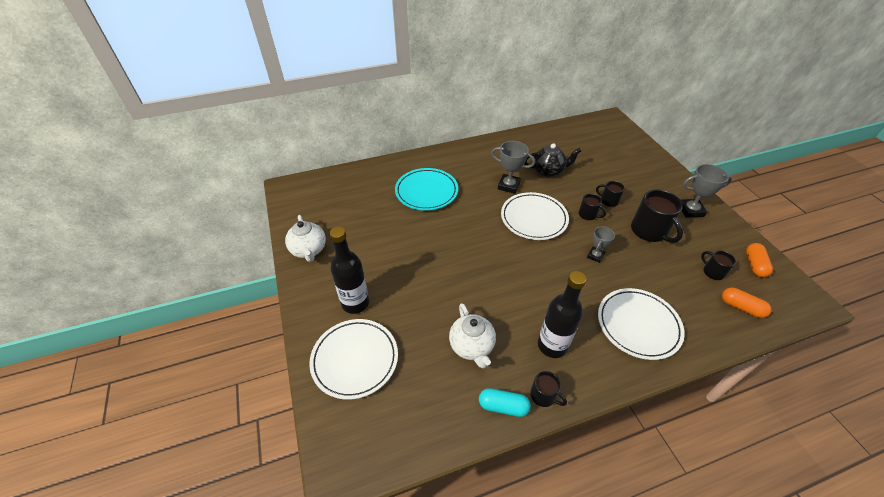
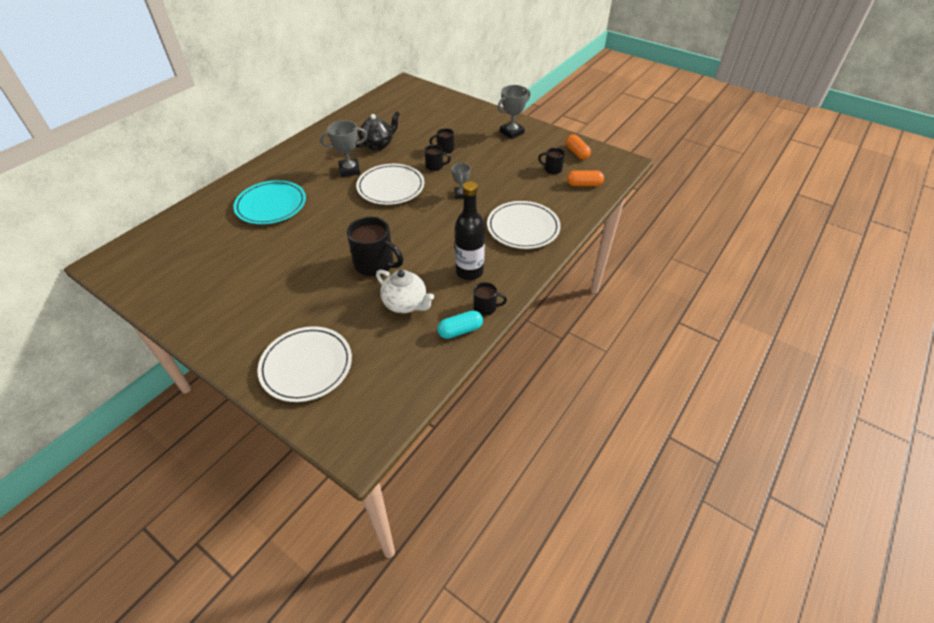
camera: 35 degrees left, 0 degrees up
white teapot [285,215,326,262] -> none
black bottle [330,226,369,314] -> none
black mug [631,189,683,243] -> black mug moved to [347,217,403,276]

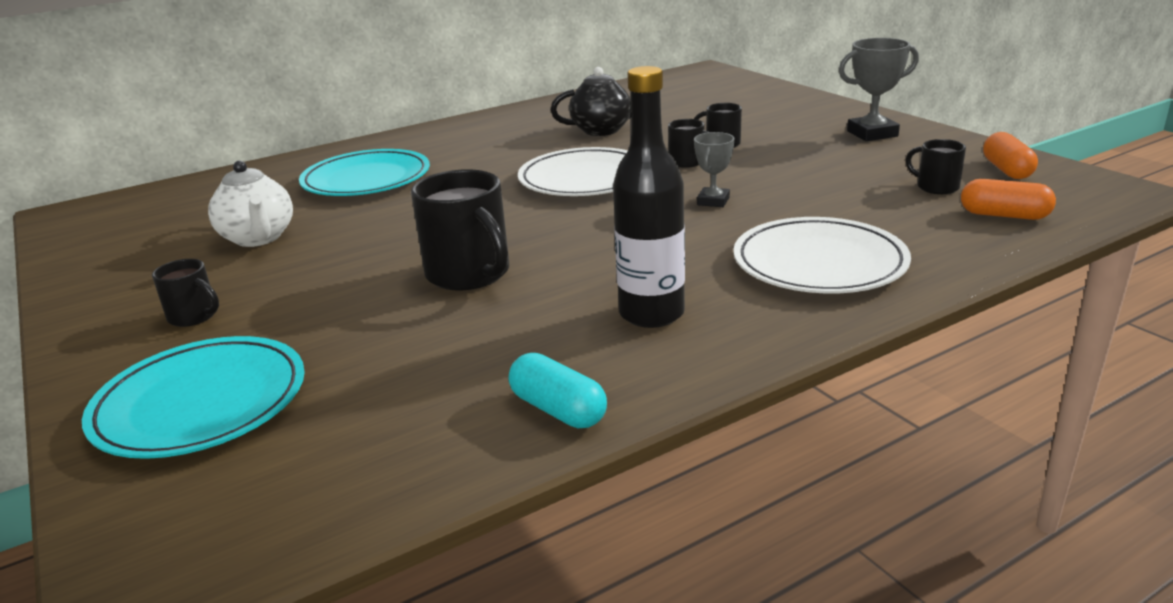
camera: 25 degrees right, 20 degrees down
white plate [257,326,352,402] -> turquoise plate [82,336,305,459]
grey trophy [320,120,367,177] -> none
white teapot [376,270,434,313] -> white teapot moved to [208,161,293,247]
turquoise capsule [437,310,483,339] -> turquoise capsule turned 45 degrees clockwise [509,353,607,428]
black mug [473,282,507,316] -> black mug moved to [152,259,219,327]

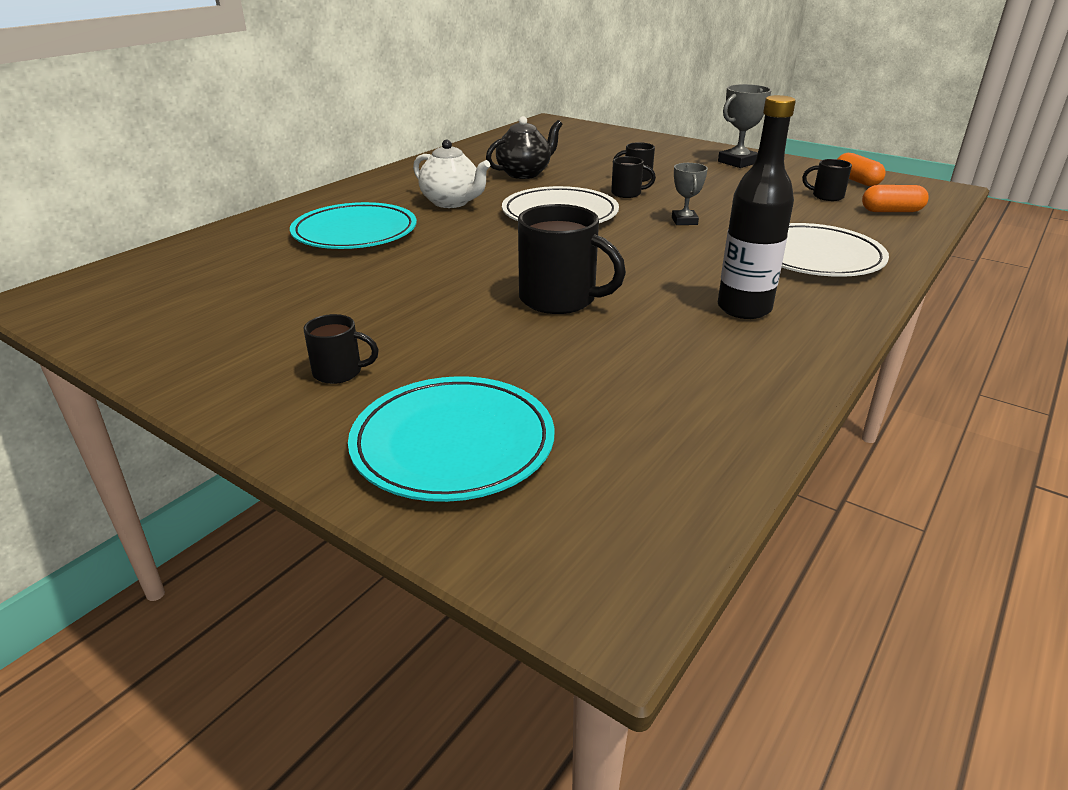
camera: 25 degrees left, 5 degrees up
white teapot [208,161,293,247] -> white teapot moved to [413,139,490,208]
turquoise capsule [509,353,607,428] -> none

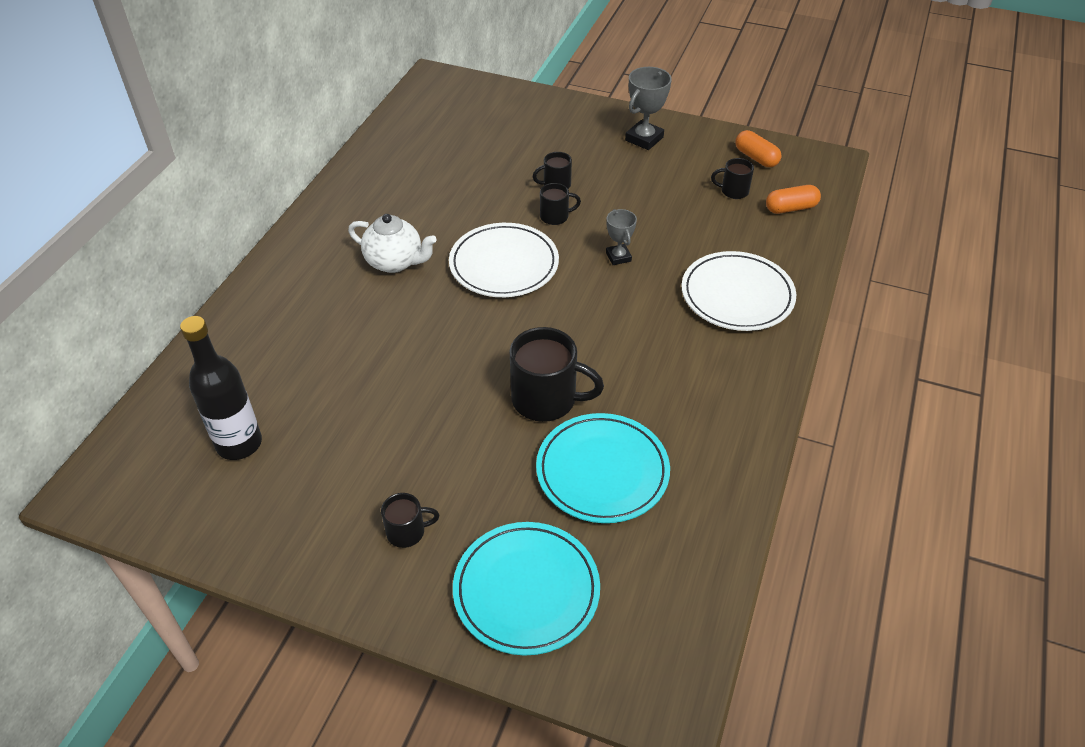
camera: 15 degrees left, 15 degrees up
turquoise plate [290,202,417,249] -> turquoise plate moved to [536,413,670,523]
black teapot [486,116,562,179] -> none
black bottle [718,95,796,319] -> black bottle moved to [180,316,262,460]

